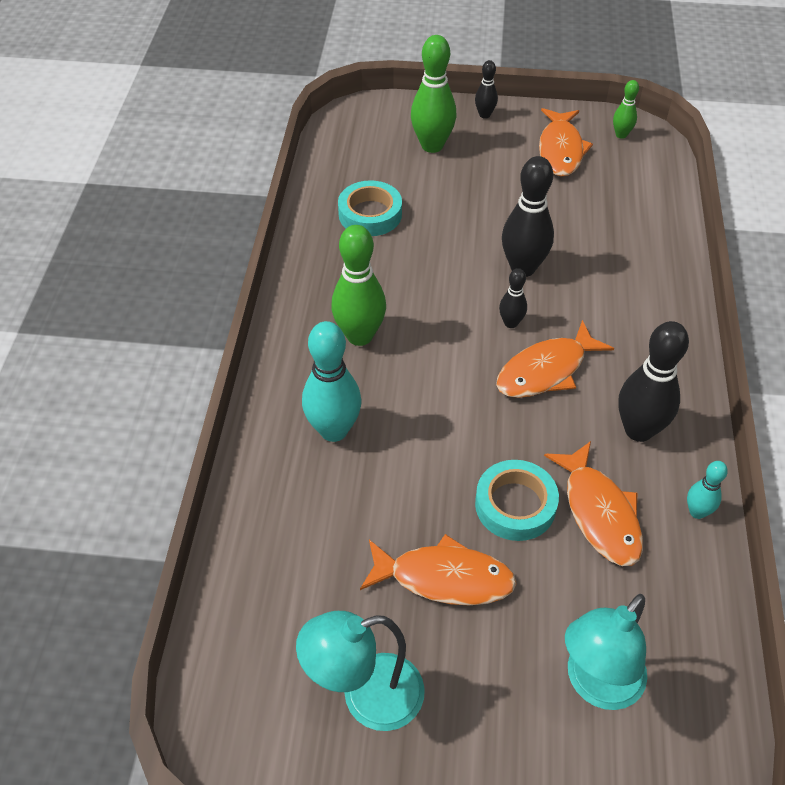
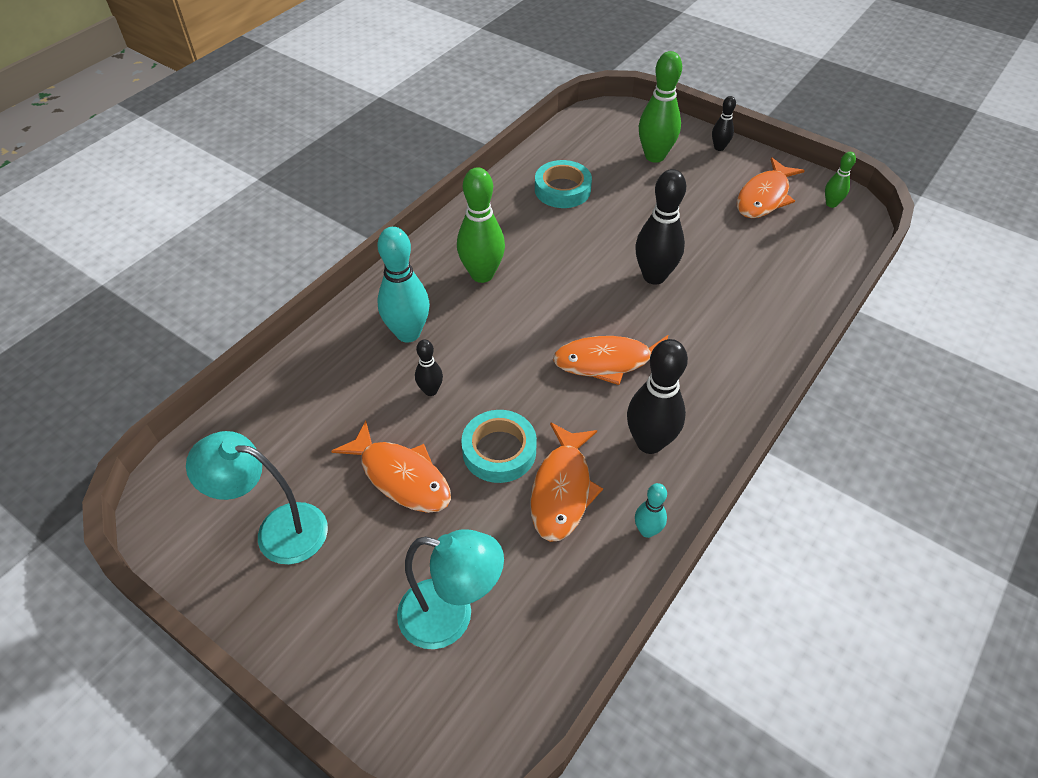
camera: 30 degrees right, 0 degrees up
black bowling pin [499,268,527,328] -> black bowling pin moved to [415,339,443,396]
turquoise lamp [565,594,647,710] -> turquoise lamp turned 150 degrees counterclockwise [397,529,504,649]

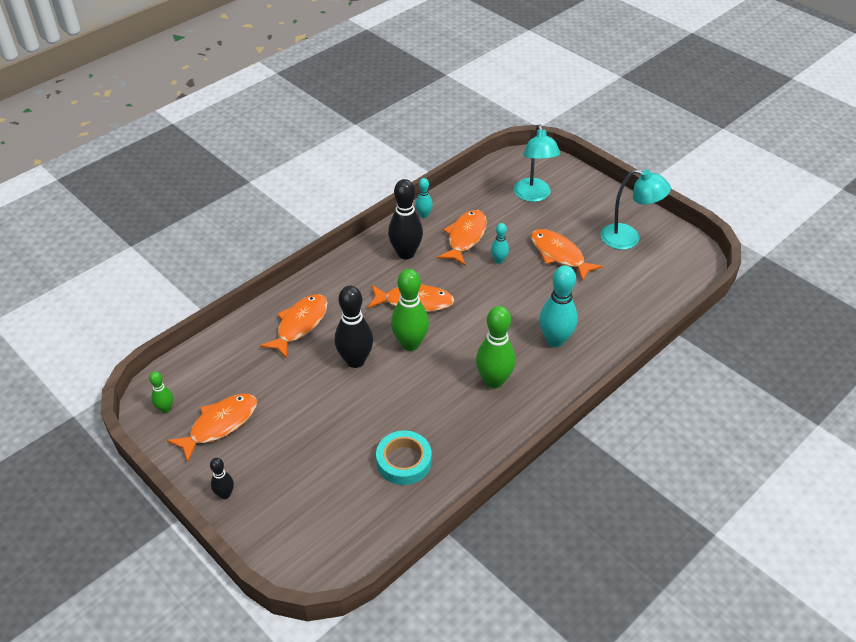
camera: 170 degrees left, 5 degrees down
turquoise lamp [397,529,504,649] -> turquoise lamp turned 120 degrees counterclockwise [514,124,560,202]
black bowling pin [415,339,443,396] -> none
turquoise tape [461,410,537,483] -> turquoise bowling pin [491,223,509,264]
green bowling pin [639,51,682,163] -> green bowling pin moved to [391,269,429,351]
none -> orange fish [260,294,328,359]

